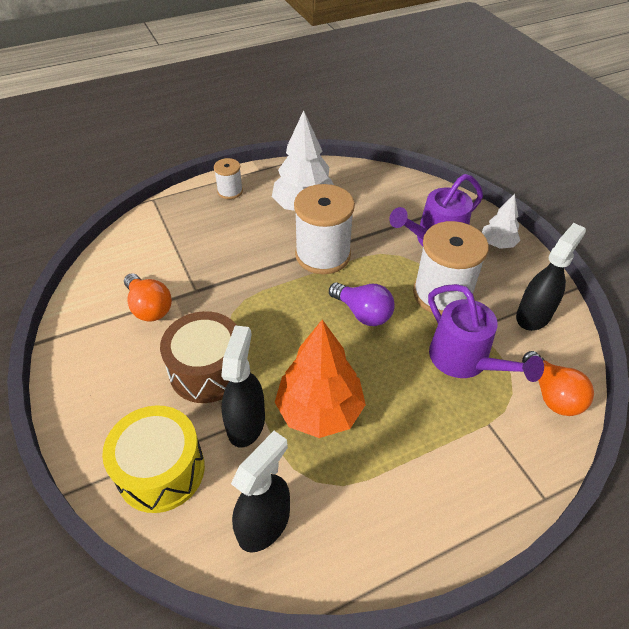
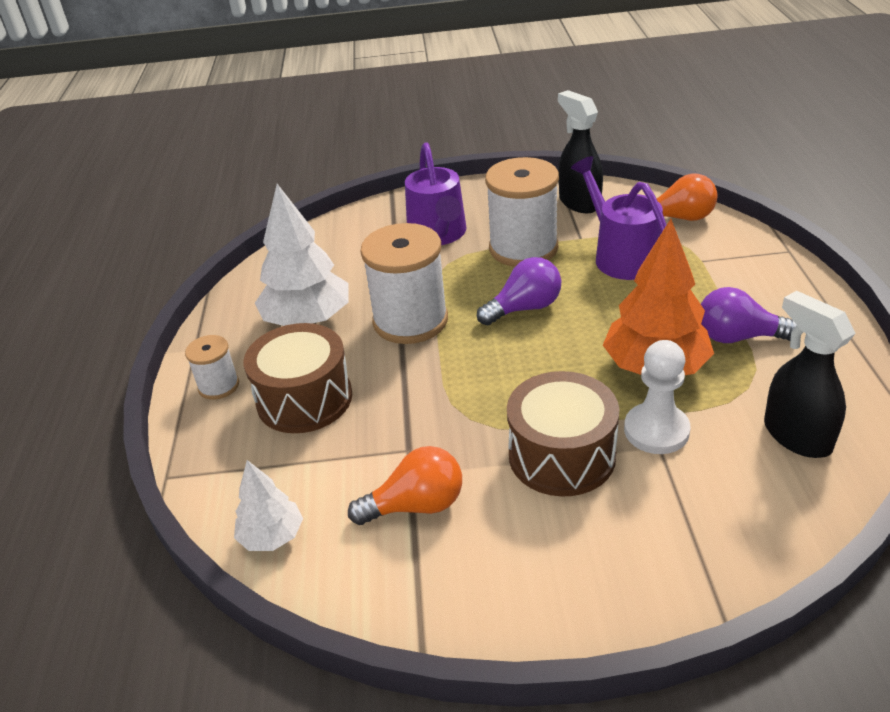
camera: 65 degrees left, 10 degrees down
yellow drum [102,405,205,513] -> none
black spray bottle [221,325,265,448] -> white pawn [624,340,691,454]
purple watering can [428,284,544,382] -> purple watering can turned 105 degrees counterclockwise [571,156,666,280]
white tree [482,194,520,249] -> white tree moved to [234,460,303,551]
none -> brown drum [244,323,352,433]
none -> purple light bulb [701,287,797,343]

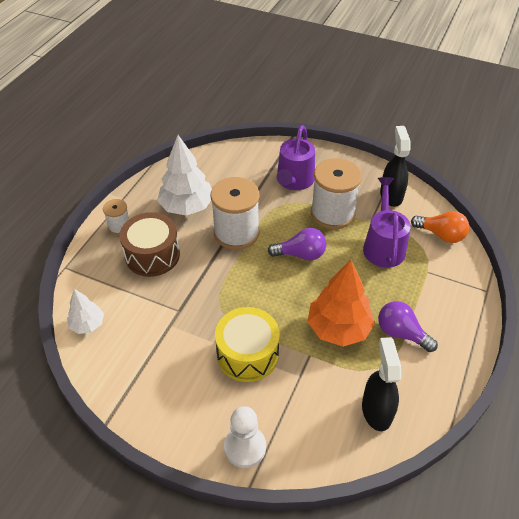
camera: 25 degrees right, 10 degrees up
orange light bulb [348,446,462,525] -> none
brown drum [507,371,619,497] -> yellow drum [215,307,280,382]
white pawn [624,340,691,454] -> white pawn moved to [224,406,266,468]

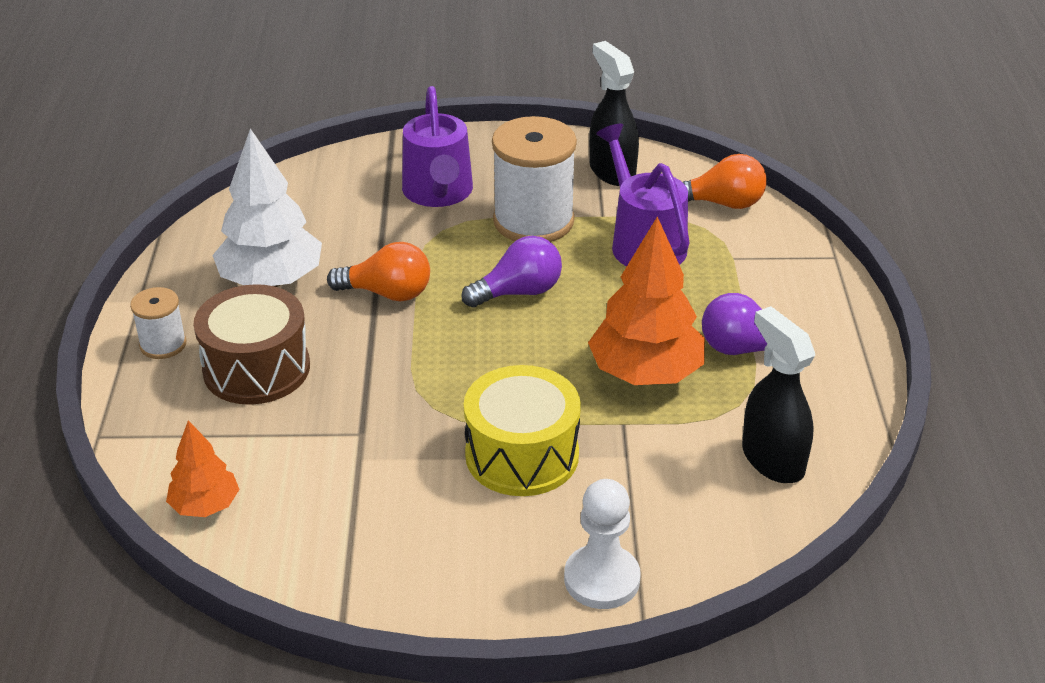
camera: 25 degrees left, 10 degrees down
white tree [67,289,104,334] -> orange tree [166,420,240,517]
white spool [211,177,259,250] -> orange light bulb [327,242,430,301]

